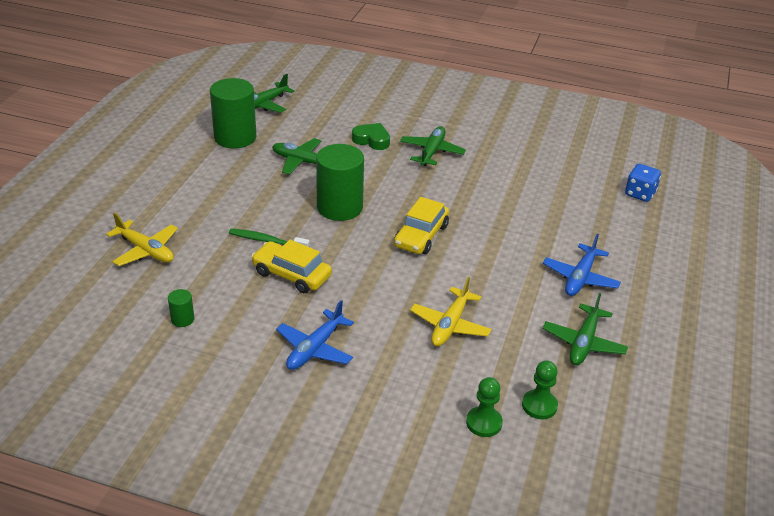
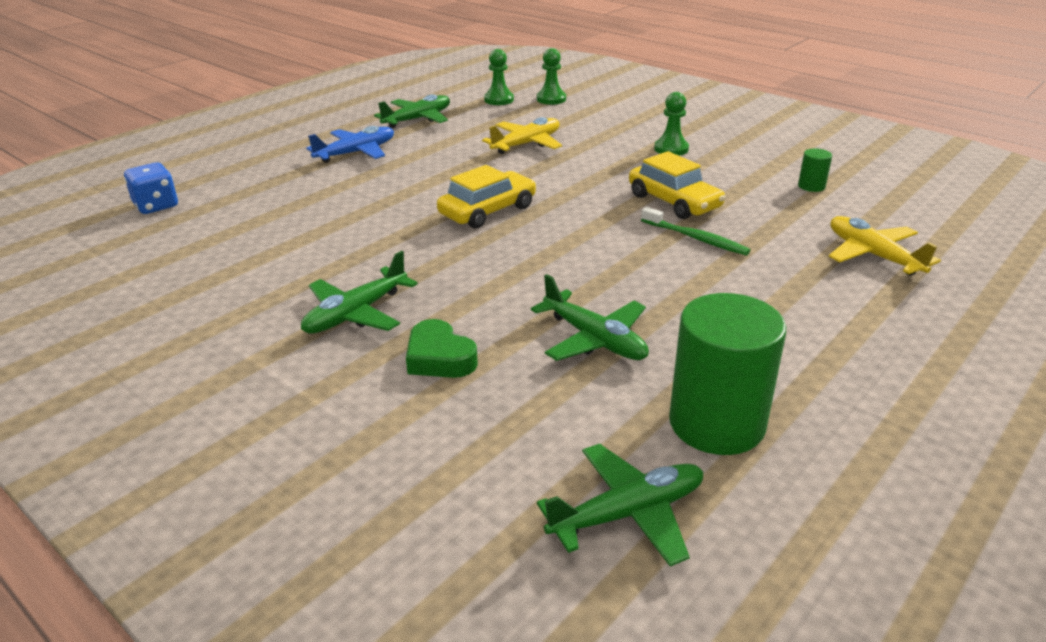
camera: 155 degrees left, 5 degrees down
blue plane [276,300,354,370] -> green pawn [654,92,689,156]
green cylinder [316,144,364,221] -> none

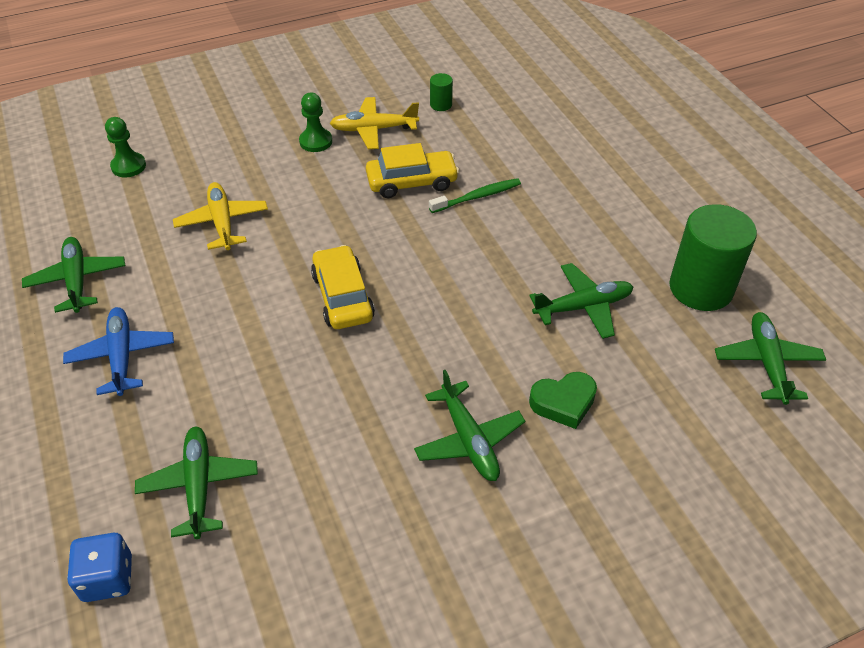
camera: 65 degrees left, 15 degrees up
green pawn [484,49,514,105] -> none
yellow plane [829,216,941,276] -> yellow plane moved to [330,97,419,149]
none -> green plane [135,426,258,539]

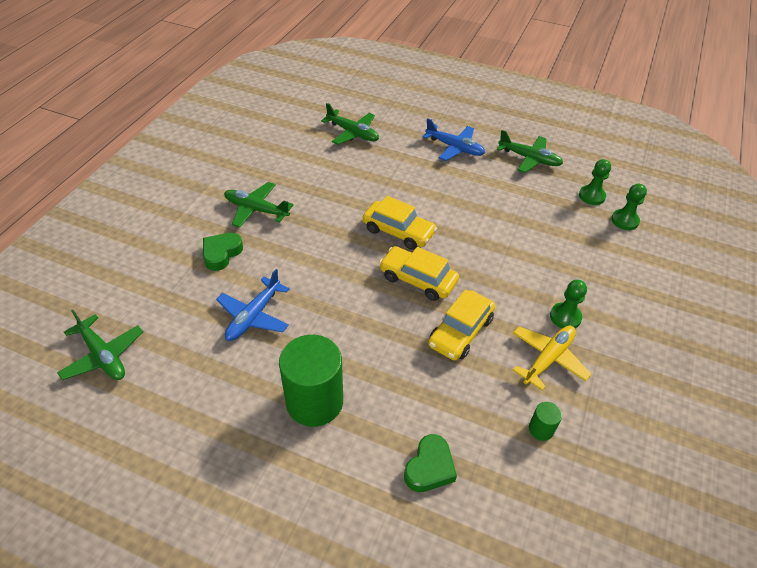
camera: 135 degrees right, 0 degrees up
blue dice [67,533,132,602] -> none
yellow plane [173,182,268,250] -> none
green toothbrush [429,178,521,213] -> none
green plane [529,263,633,339] -> blue plane [216,269,290,341]
green cylinder [669,204,757,311] -> green cylinder moved to [279,335,343,427]
none -> yellow car [379,246,459,301]
none -> green heart [404,434,457,492]
none -> green pawn [579,159,611,205]

